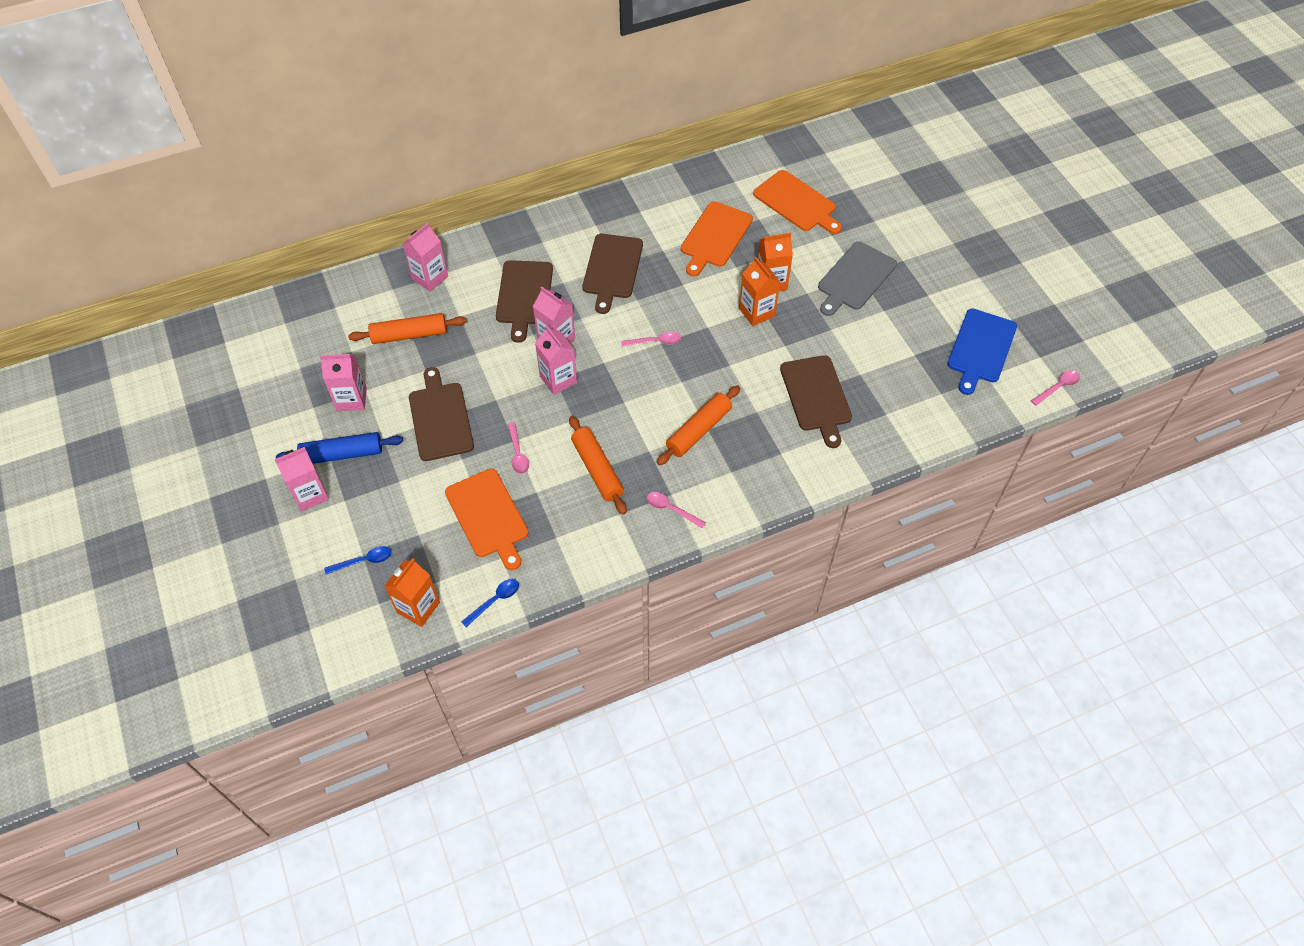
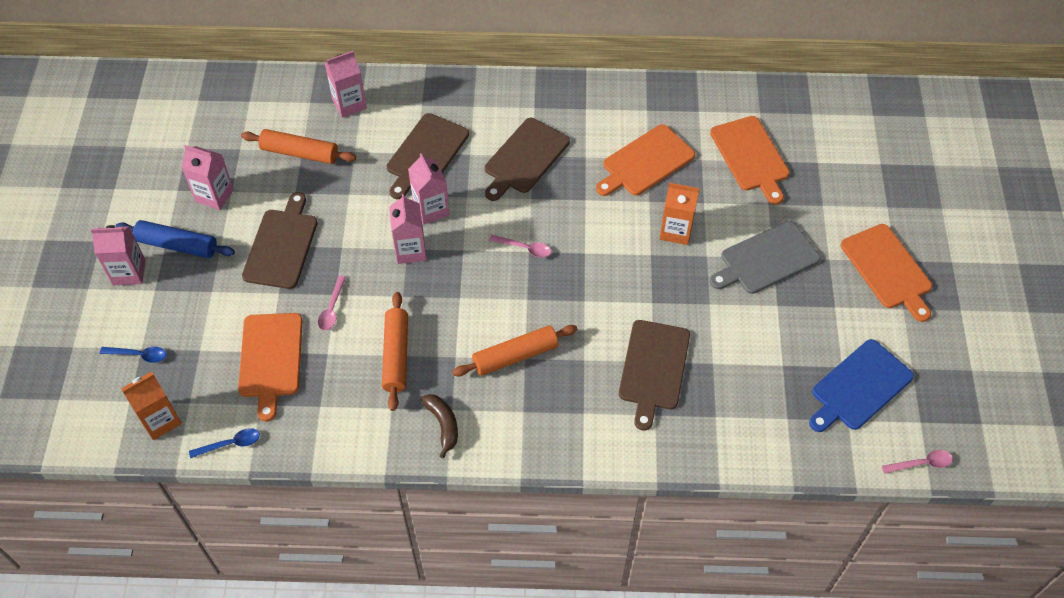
camera: 25 degrees right, 0 degrees up
pink spoon [647,492,706,528] -> brown banana [421,394,458,458]
orange carton [739,257,780,326] -> none
none -> orange cutting board [841,224,932,322]

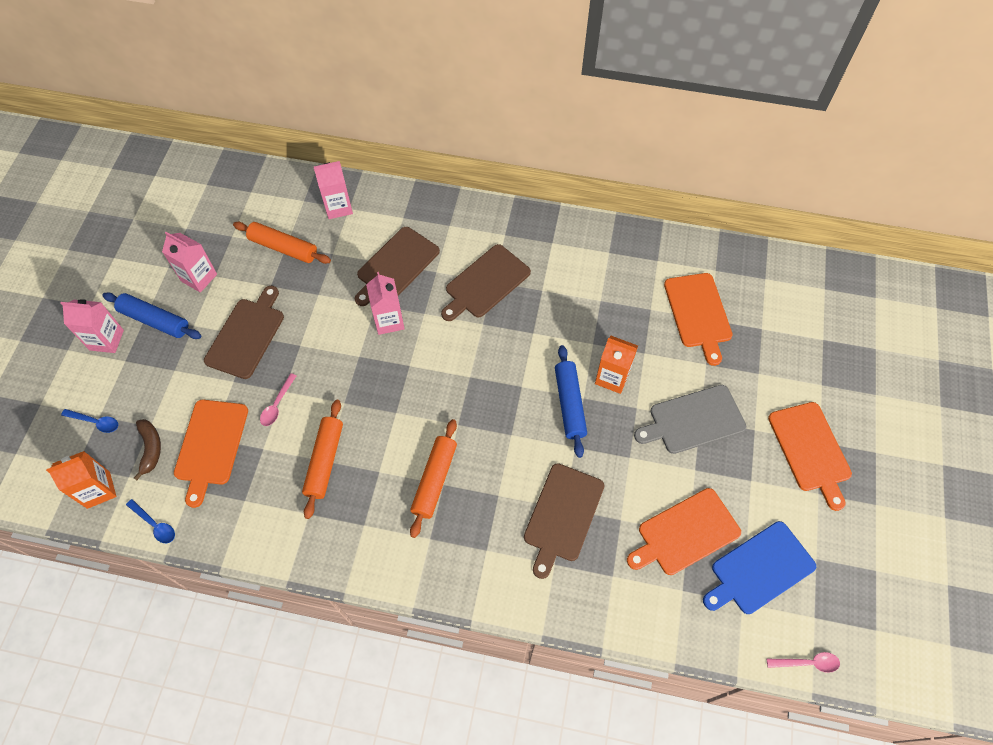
camera: 10 degrees right, 5 degrees up
blue spoon [189,428,260,458] -> blue spoon turned 45 degrees clockwise [126,499,175,543]
pink carton [389,194,427,264] -> none
brown banana [421,394,458,458] -> brown banana moved to [134,419,161,480]
orange rolling pin [452,325,577,376] -> orange rolling pin turned 60 degrees counterclockwise [410,419,457,538]
pink spoon [489,235,551,258] -> none
orange cutting board [596,124,695,196] -> orange cutting board moved to [627,488,741,575]
none -> blue rolling pin [555,345,587,458]

